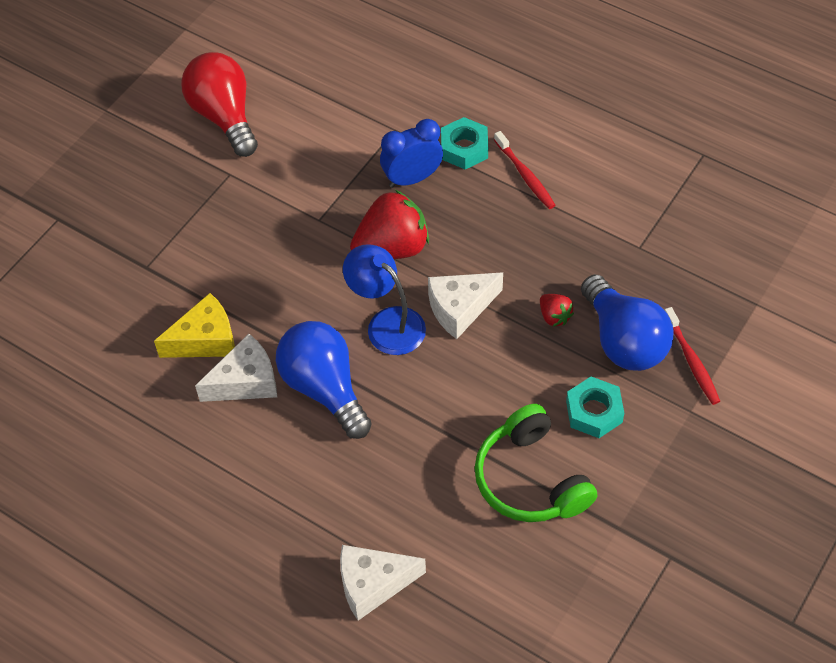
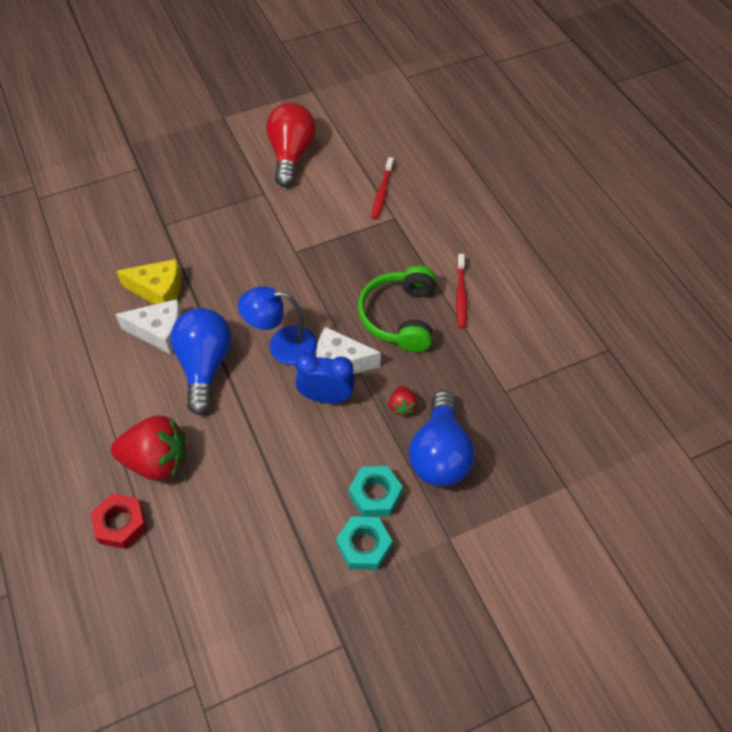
camera: 30 degrees right, 0 degrees up
white cheese [340,545,426,621] -> red nut [91,493,147,549]
blue lamp [343,244,426,355] -> blue lamp turned 75 degrees counterclockwise [238,286,317,365]
red strawberry [350,190,429,259] -> red strawberry moved to [111,416,186,481]
blue clock [380,119,443,188] -> blue clock moved to [295,352,355,404]
turquoise nut [441,117,488,169] -> turquoise nut moved to [336,516,392,570]
green headphones [475,404,597,522] -> green headphones moved to [358,265,436,352]
red toothbrush [665,307,720,405] -> red toothbrush moved to [371,157,394,220]

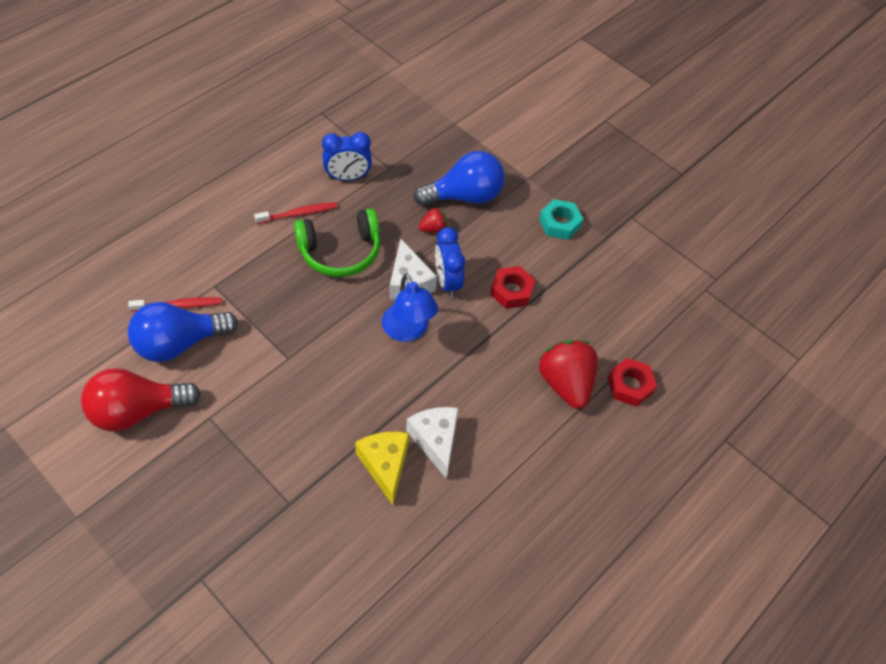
camera: 115 degrees left, 0 degrees up
blue light bulb [170,308,232,415] -> blue light bulb moved to [128,302,238,362]
turquoise nut [349,466,403,517] -> none
none -> blue clock [322,132,372,181]
none -> red nut [490,266,535,309]

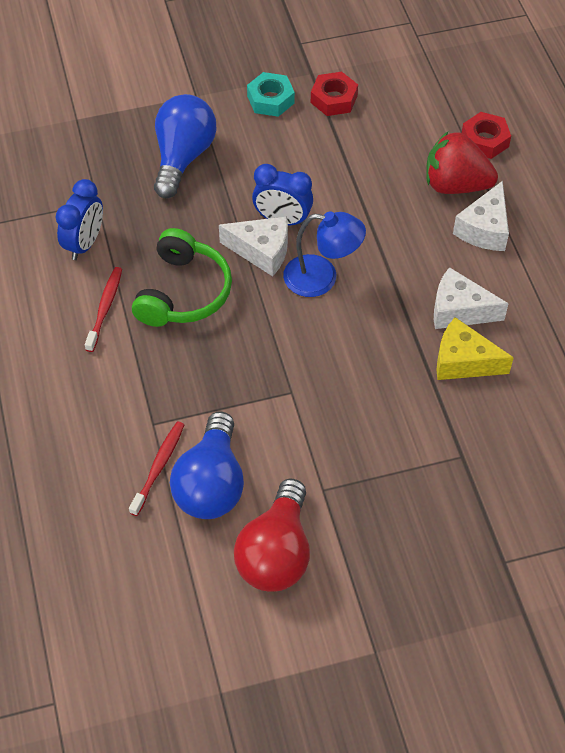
camera: 55 degrees left, 0 degrees up
red strawberry [418,208,447,232] -> none
red nut [490,266,535,309] -> red nut moved to [311,72,358,116]
none -> white cheese [453,181,509,251]

